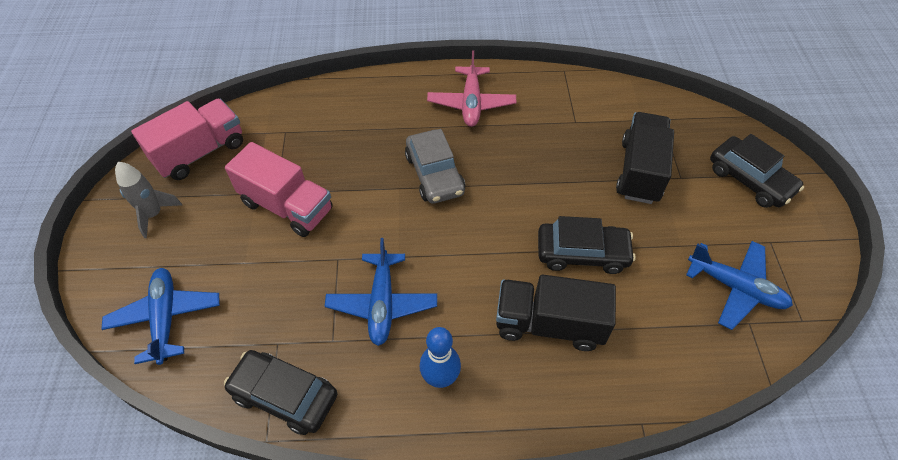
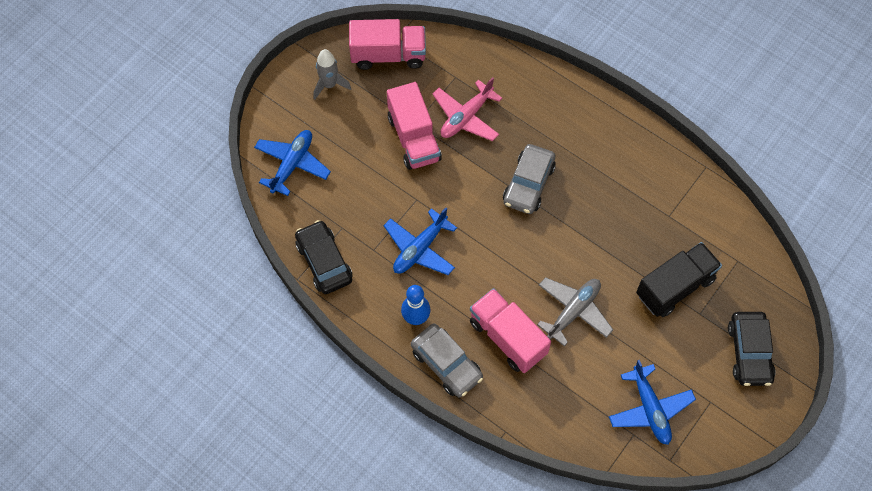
camera: 40 degrees right, 10 degrees up
pink plane [427,51,516,127] -> pink plane moved to [433,77,502,141]
black truck [496,274,616,351] -> pink truck [470,288,551,373]
black car [538,216,636,274] -> grey plane [537,277,613,346]
none -> grey car [411,323,483,397]

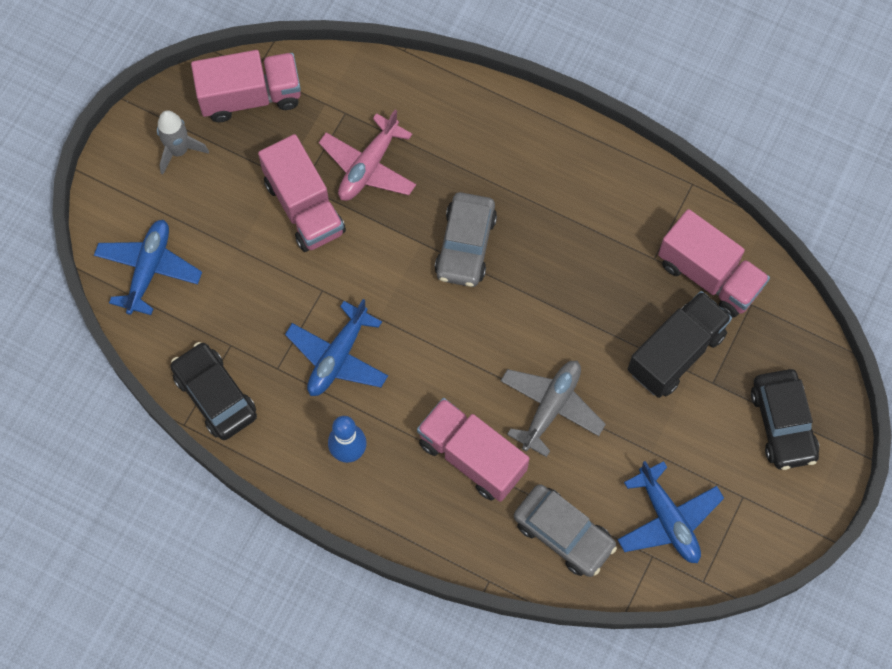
camera: 10 degrees left, 5 degrees up
grey car [411,323,483,397] -> grey car moved to [514,484,617,577]
none -> pink truck [658,209,770,318]

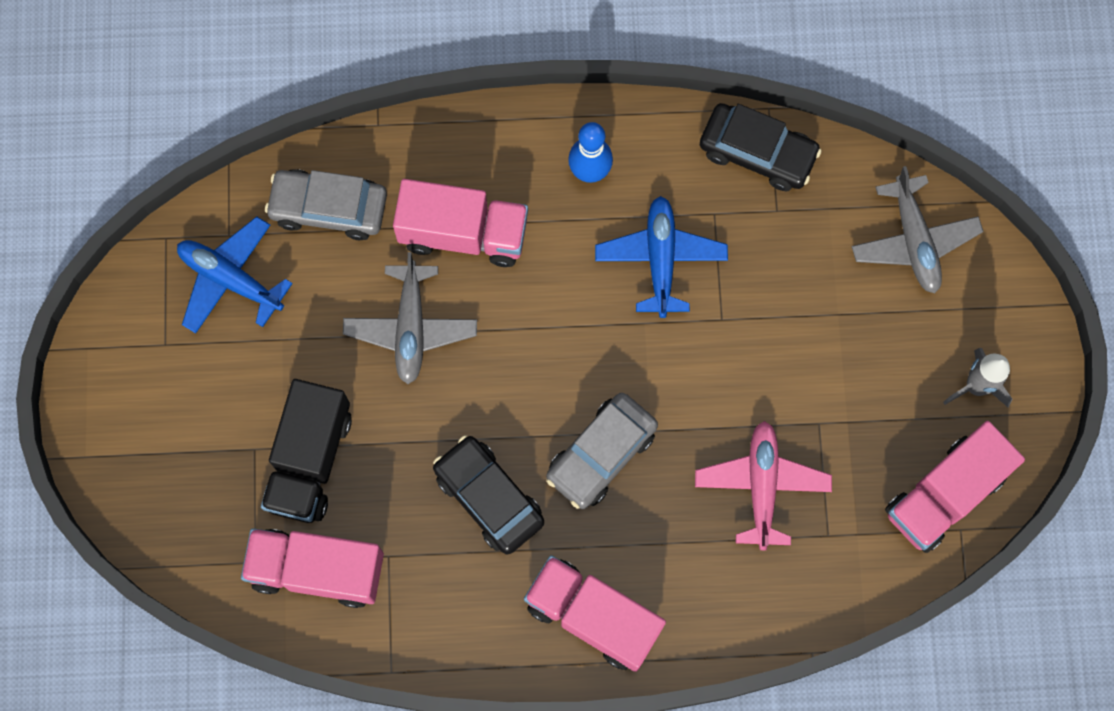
camera: 150 degrees right, 5 degrees up
blue plane [94,220,202,315] -> grey plane [852,166,984,293]
pink truck [258,134,346,252] -> pink truck moved to [524,555,666,672]
grey car [434,192,497,287] -> grey car turned 120 degrees counterclockwise [546,393,658,509]
black car [751,369,819,470] -> black car moved to [433,435,544,554]

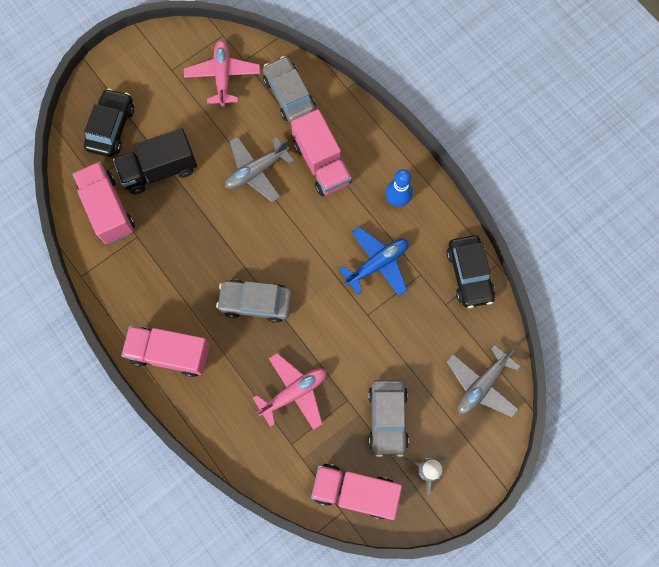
camera: 55 degrees right, 0 degrees up
blue plane [177,216,293,333] -> pink plane [184,40,260,107]
black car [433,435,544,554] -> black car moved to [84,88,134,157]
pink truck [524,555,666,672] -> pink truck turned 75 degrees counterclockwise [121,326,210,377]
none -> grey car [368,380,409,457]

